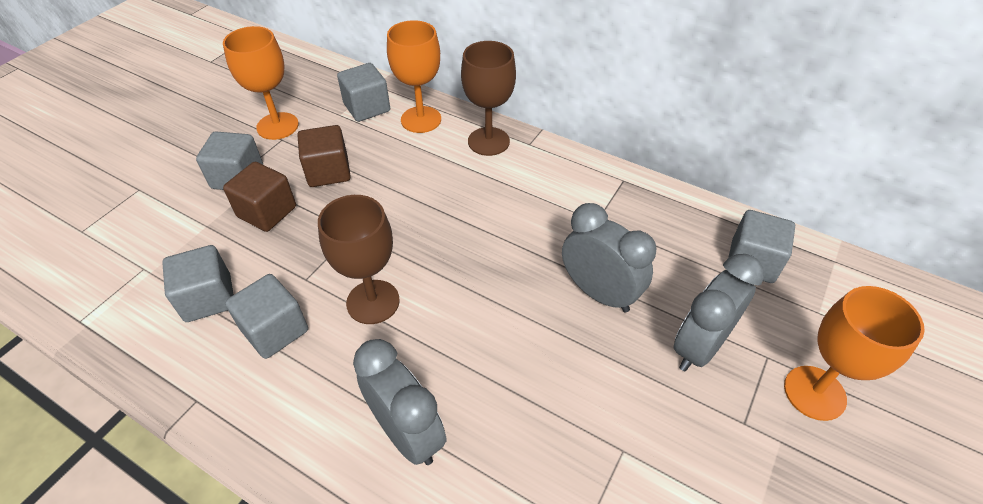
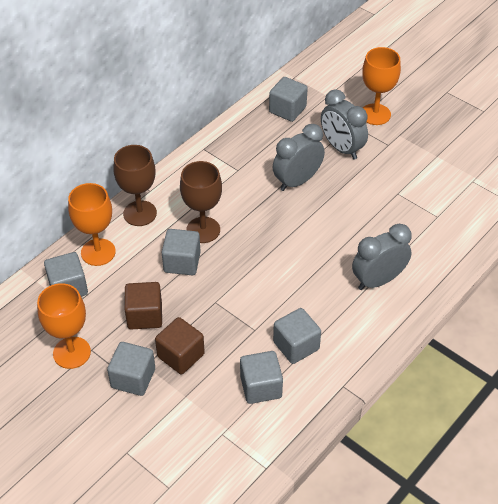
camera: 80 degrees left, 0 degrees up
brown goblet [318,195,400,324] -> brown goblet moved to [180,161,222,243]
none -> grey cube [162,229,201,275]

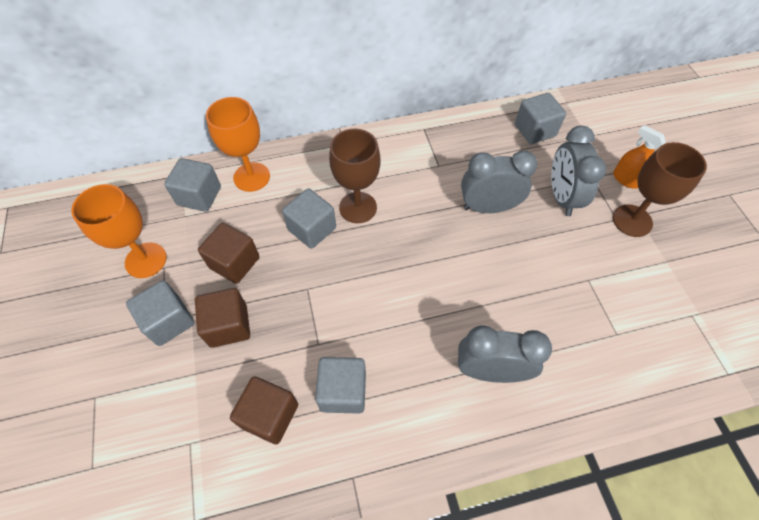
camera: 35 degrees right, 10 degrees up
brown goblet [113,145,157,226] -> brown goblet moved to [613,142,707,237]
grey cube [240,351,283,404] -> brown cube [230,377,298,445]
orange goblet [362,47,401,125] -> orange spray bottle [613,125,666,189]

